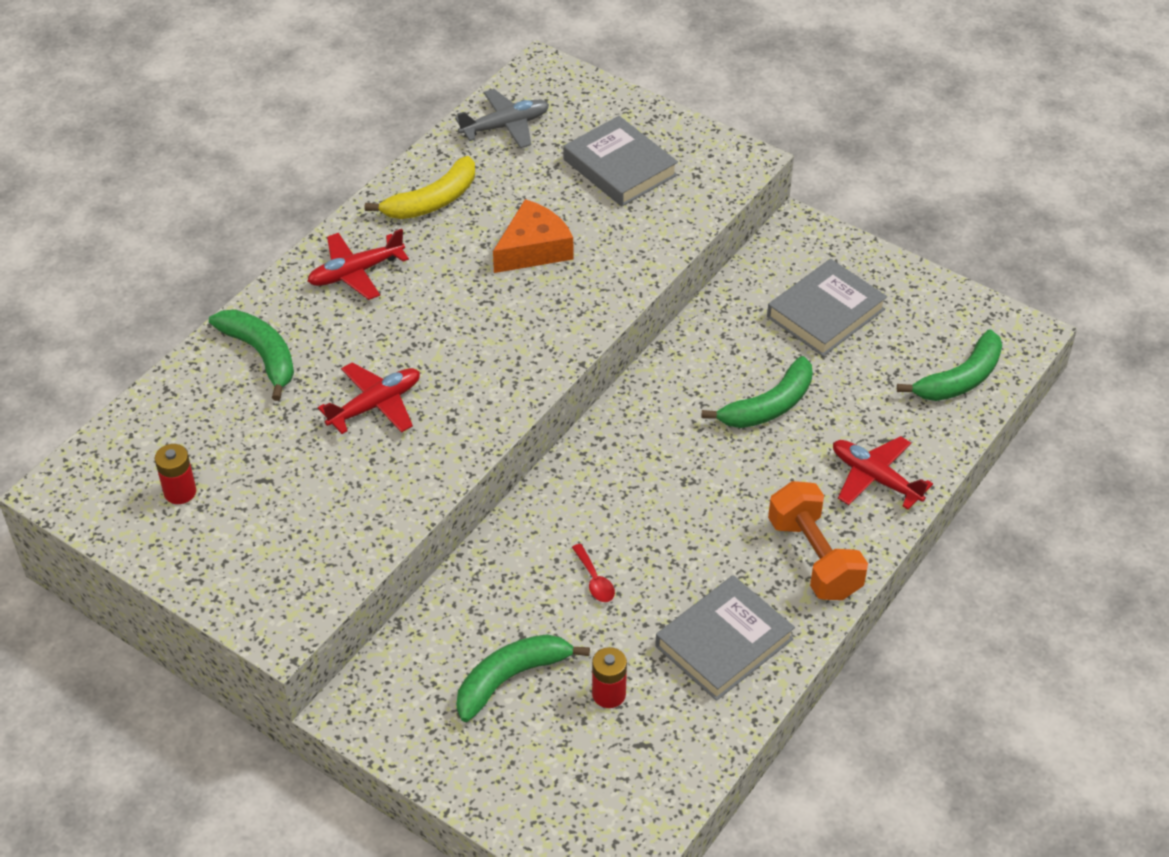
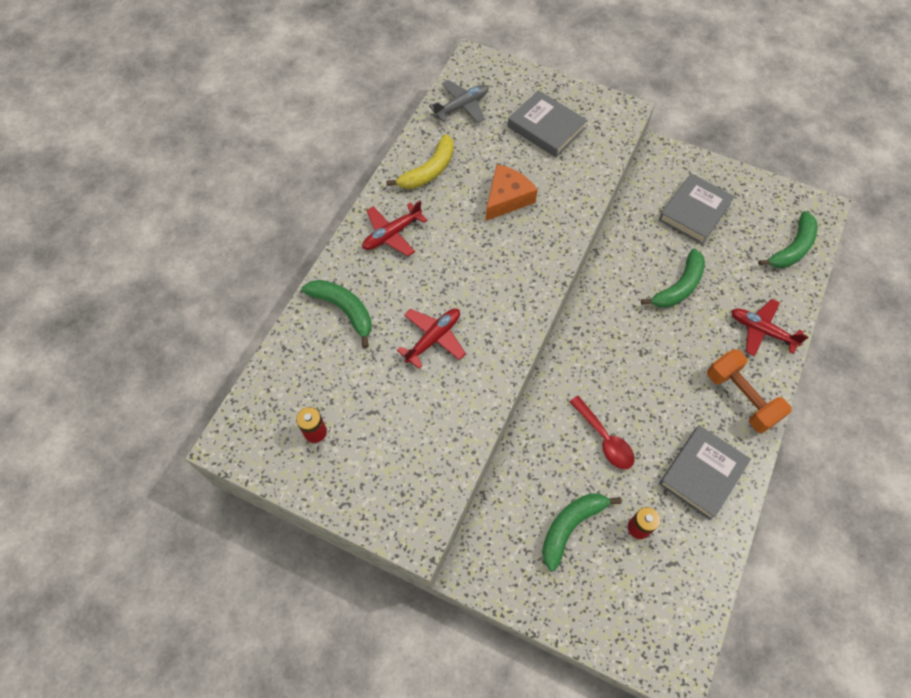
camera: 10 degrees left, 15 degrees up
red spoon [572,544,615,602] -> red spoon [569,396,635,469], size x1.66

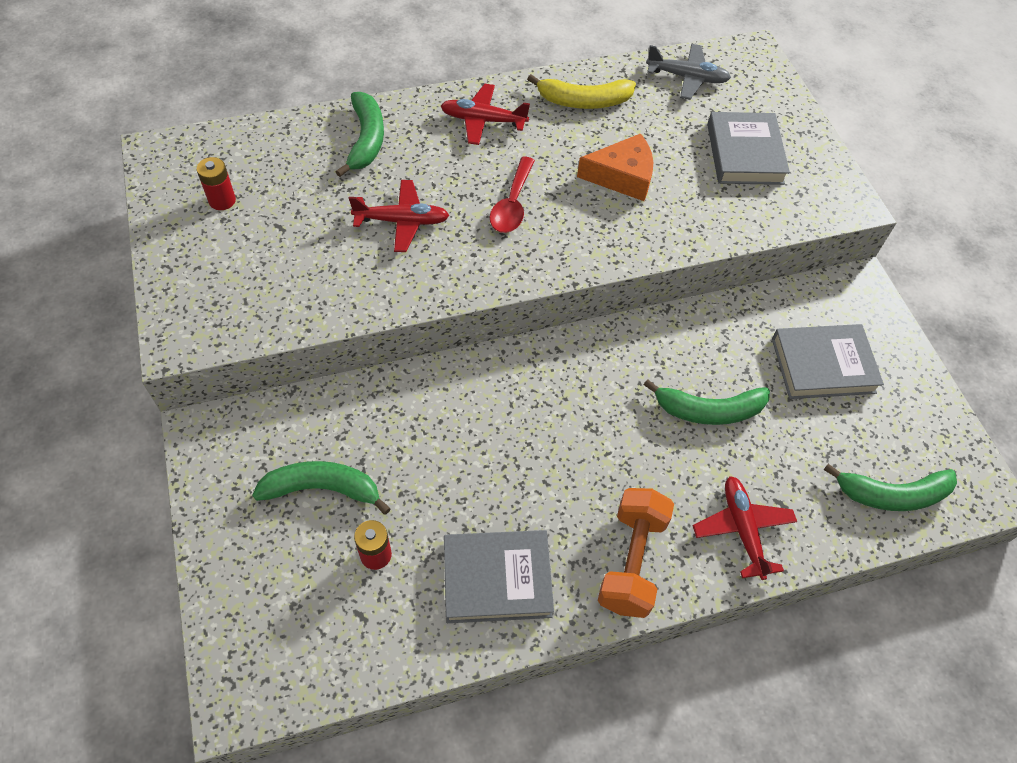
camera: 45 degrees right, 5 degrees down
red spoon [569,396,635,469] -> red spoon moved to [490,157,535,233]

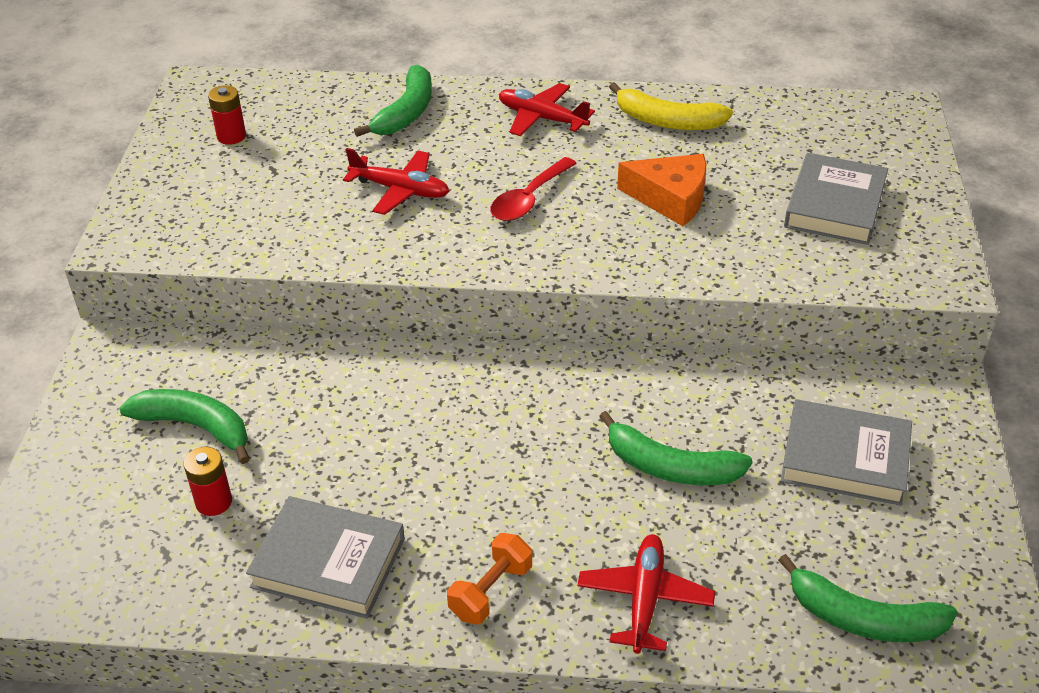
camera: 25 degrees right, 15 degrees down
orange dumbbell [598,488,674,618] -> orange dumbbell [447,533,532,624], size x0.64
grey plane [646,44,731,100] -> none

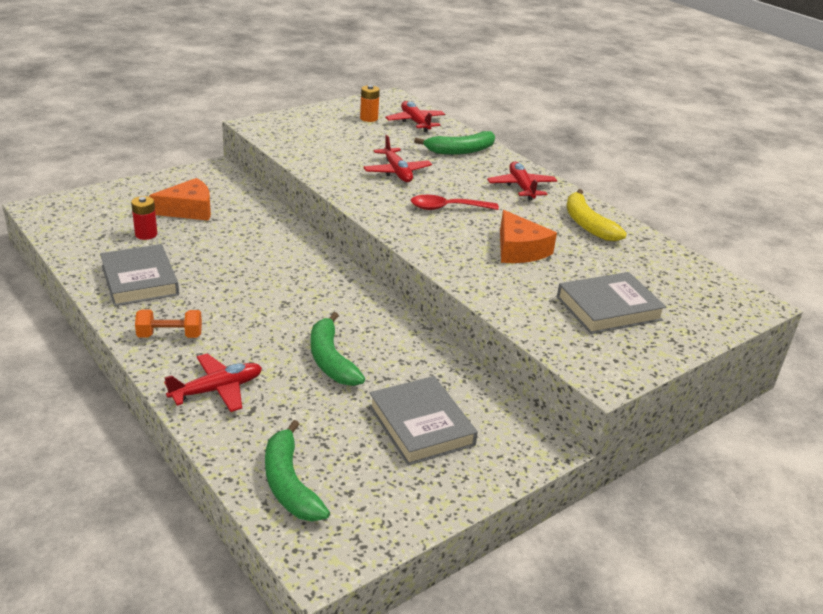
camera: 45 degrees right, 10 degrees down
green banana [119,389,250,464] -> orange cheese [149,178,211,221]
red battery [208,85,246,145] -> orange battery [360,85,380,122]
none -> red plane [385,101,445,132]

